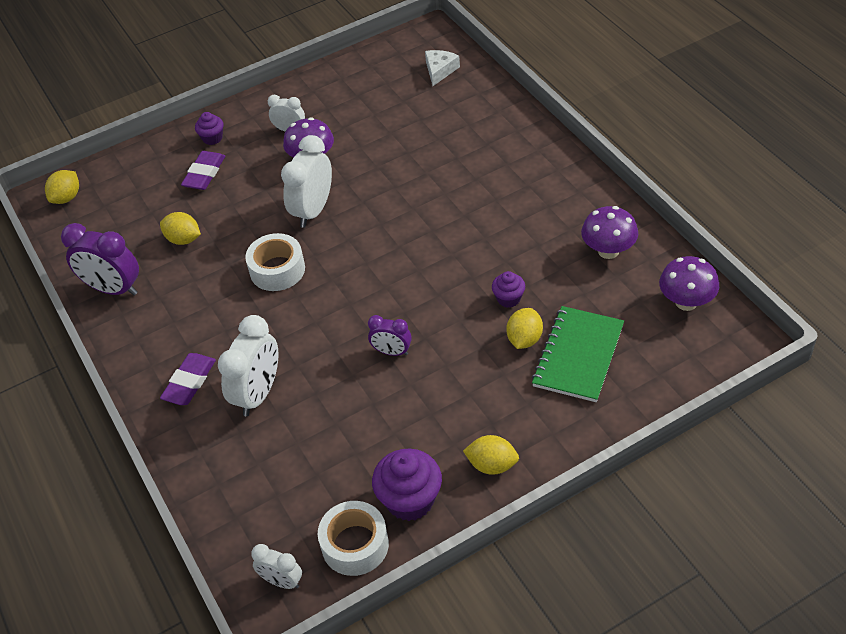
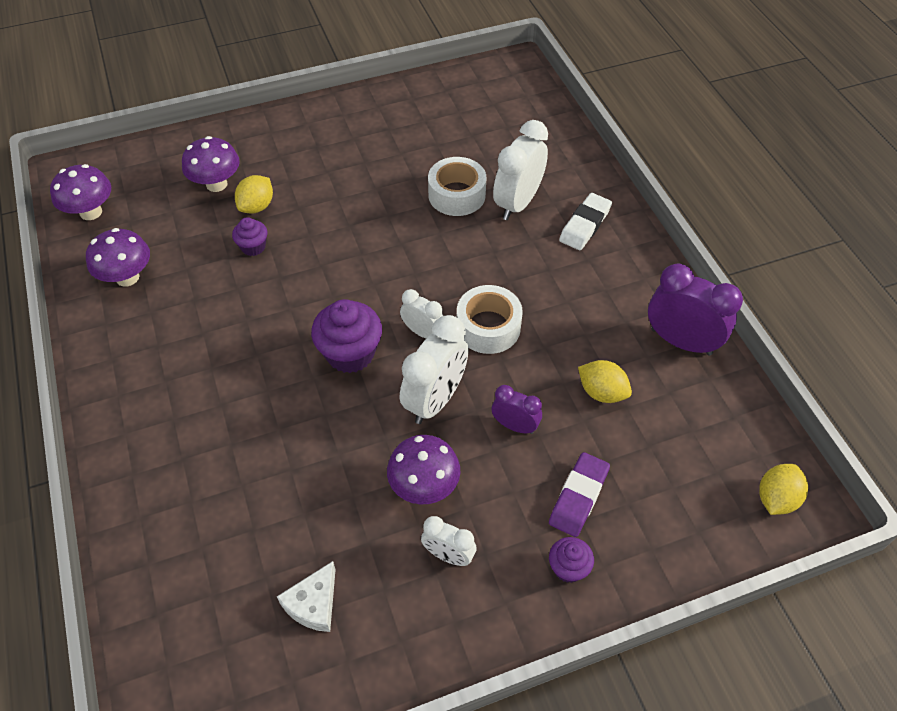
camera: 175 degrees left, 5 degrees up
purple eraser [160,353,216,405] -> white eraser [559,193,612,250]
white clock [251,544,302,589] -> white clock moved to [400,289,443,338]
white tape [318,501,389,576] -> white tape moved to [428,157,486,216]
purple clock [368,315,412,356] -> purple clock moved to [492,385,542,434]
purple cupcake [372,449,442,521] -> purple cupcake moved to [311,299,382,373]
white cheese [425,50,460,86] -> white cheese moved to [277,561,336,632]
yellow lemon [463,435,519,475] -> none
green notebook [532,306,624,402] -> purple mushroom [182,136,240,192]

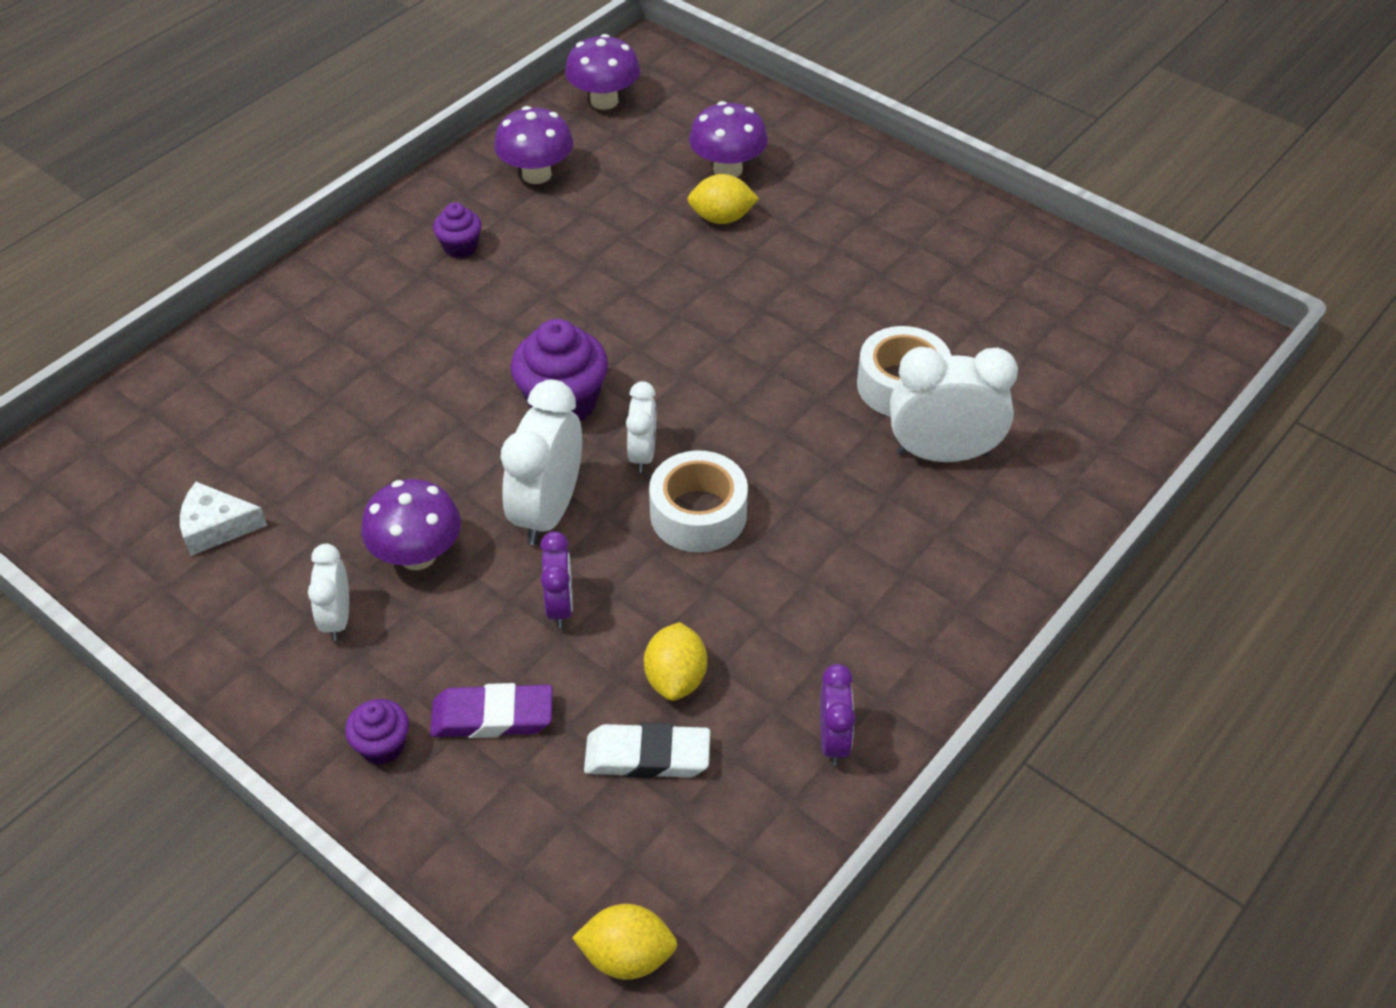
camera: 60 degrees right, 5 degrees down
purple cupcake [232,217,267,256] -> purple cupcake moved to [433,202,482,258]
white clock [400,315,469,424] -> white clock turned 105 degrees clockwise [501,379,582,545]
white eraser [559,193,612,250] -> white eraser moved to [584,723,710,778]
purple clock [648,263,743,356] -> purple clock [820,664,855,766], size x0.57

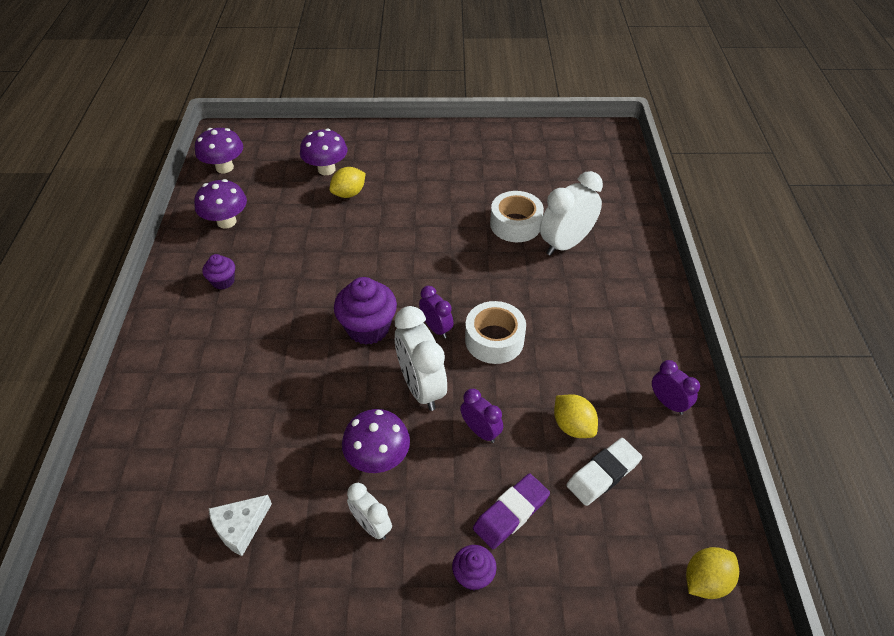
camera: 40 degrees left, 0 degrees up
white clock [626,381,656,473] -> purple clock [419,286,453,338]

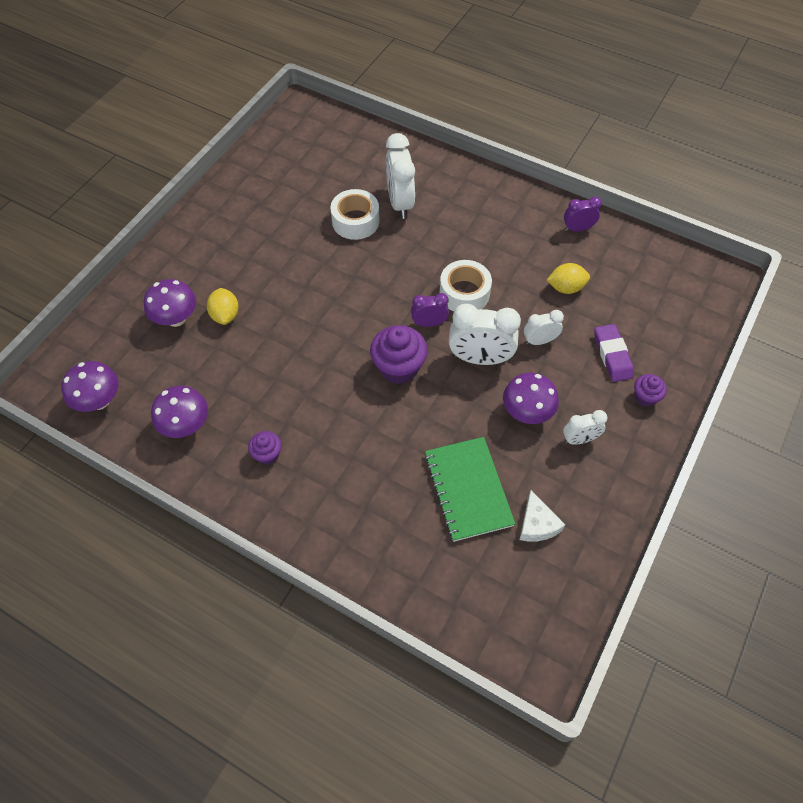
camera: 60 degrees left, 10 degrees up
purple clock [460,389,503,443] -> white clock [524,310,564,345]
white eraser [567,438,642,506] -> none
yellow lemon [686,547,739,599] -> none
none -> green notebook [424,437,515,542]

